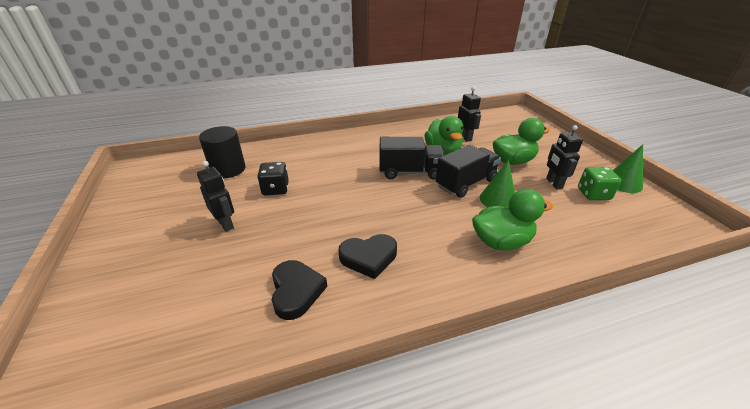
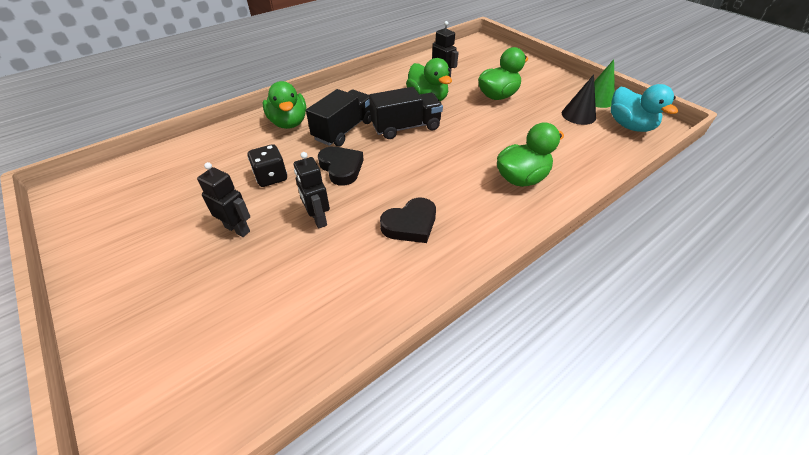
camera: 20 degrees left, 10 degrees up
black cylinder [199,126,246,178] -> none
black heart [272,260,327,320] -> black heart moved to [318,146,364,186]
black truck [436,145,501,198] -> black truck moved to [306,89,372,147]
green cone [480,160,515,208] -> none
black robot [546,125,583,189] -> black robot moved to [294,152,330,229]
green dice [578,167,621,200] -> black cone [562,74,596,125]
none -> green duck [262,81,306,129]
none -> turquoise duck [611,84,678,132]

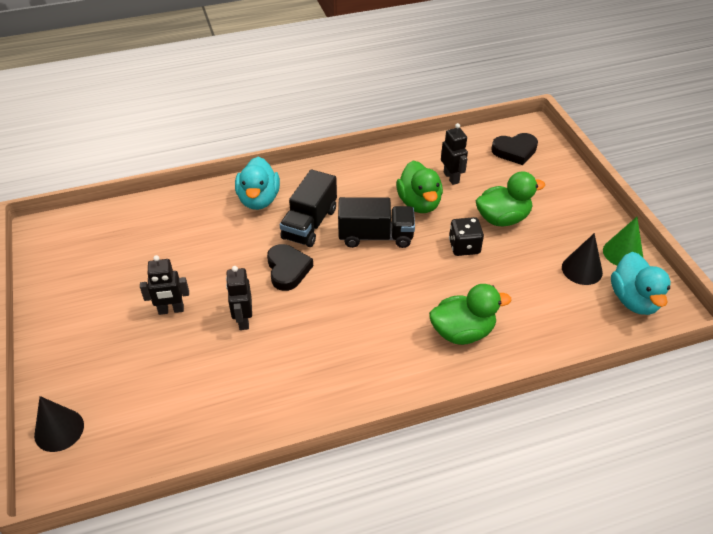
camera: 20 degrees right, 0 degrees up
black robot [197,162,250,237] -> black robot turned 120 degrees clockwise [140,255,189,315]
black dice [248,144,287,187] -> black dice moved to [449,217,484,256]
green duck [262,81,306,129] -> turquoise duck [235,157,280,210]
black truck [306,89,372,147] -> black truck turned 150 degrees clockwise [280,169,337,247]
black heart [380,198,436,243] -> black heart moved to [491,133,538,165]
none -> black cone [34,396,84,452]

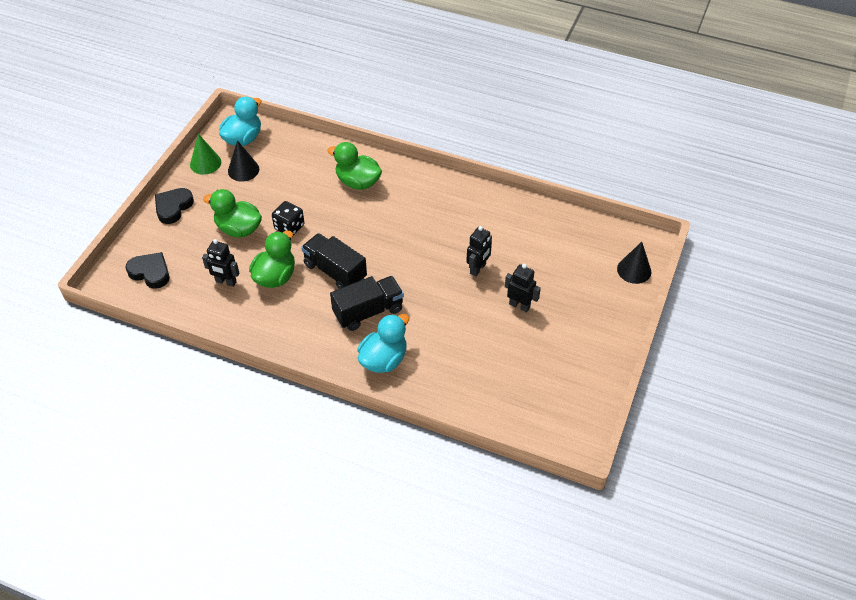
camera: 140 degrees left, 5 degrees up
black heart [267,244,313,291] -> black heart moved to [155,188,194,224]
black robot [441,123,468,185] -> black robot turned 90 degrees counterclockwise [202,239,239,287]

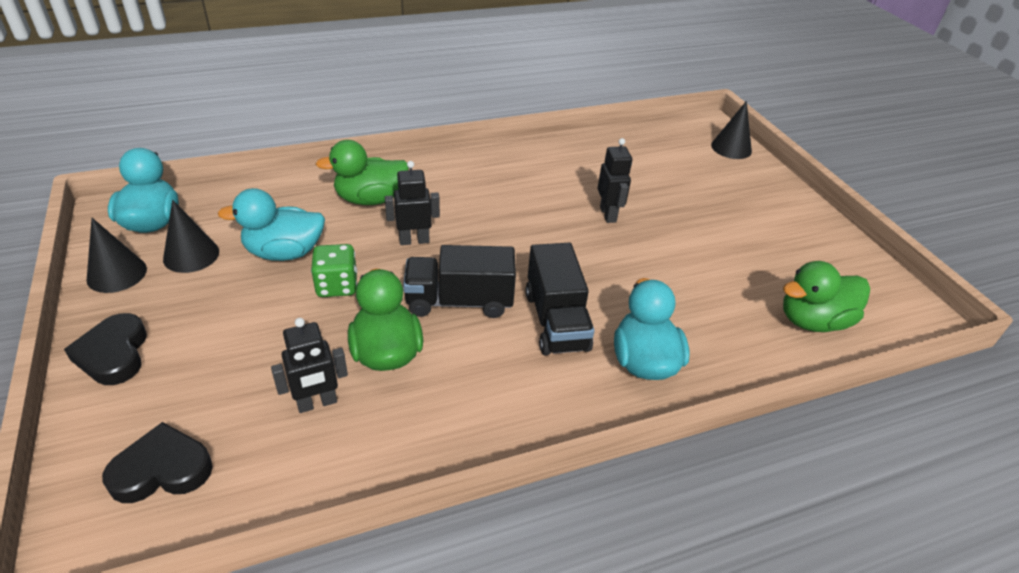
camera: 45 degrees left, 10 degrees down
green cone [190,134,221,175] -> black cone [87,218,147,293]
green duck [203,189,262,237] -> green duck moved to [783,261,870,332]
black dice [272,201,305,236] -> green dice [311,244,357,297]
black truck [330,276,404,331] -> black truck turned 150 degrees clockwise [525,243,595,355]
black robot [505,264,541,313] -> black robot moved to [385,161,440,245]
none -> turquoise duck [218,188,325,261]

